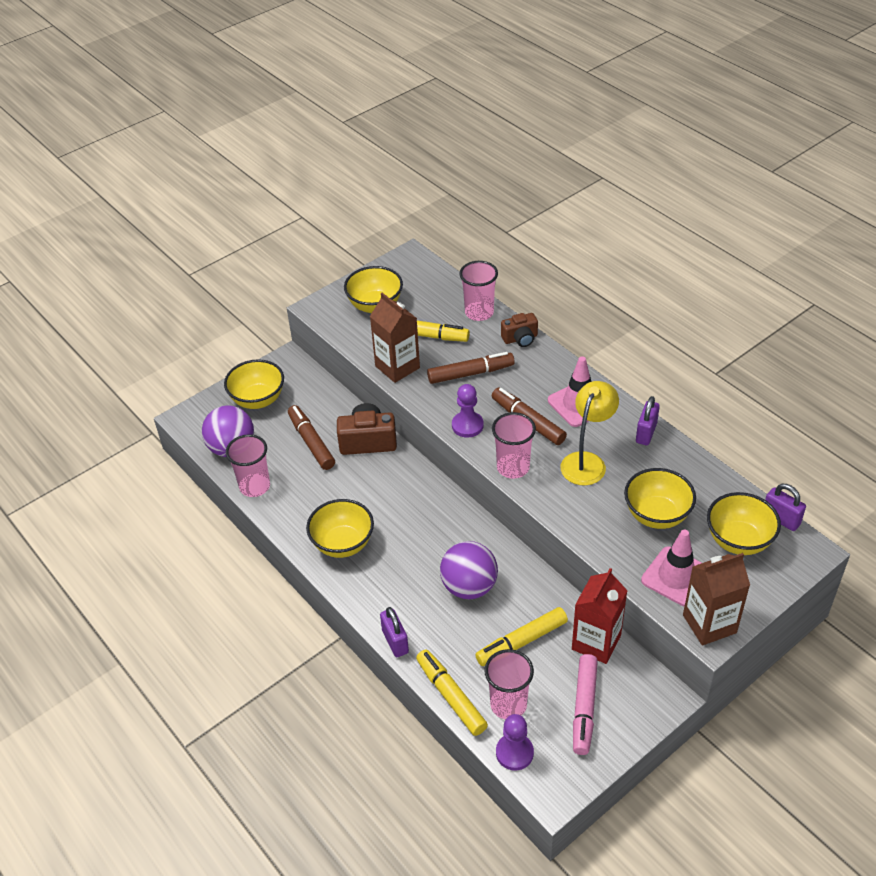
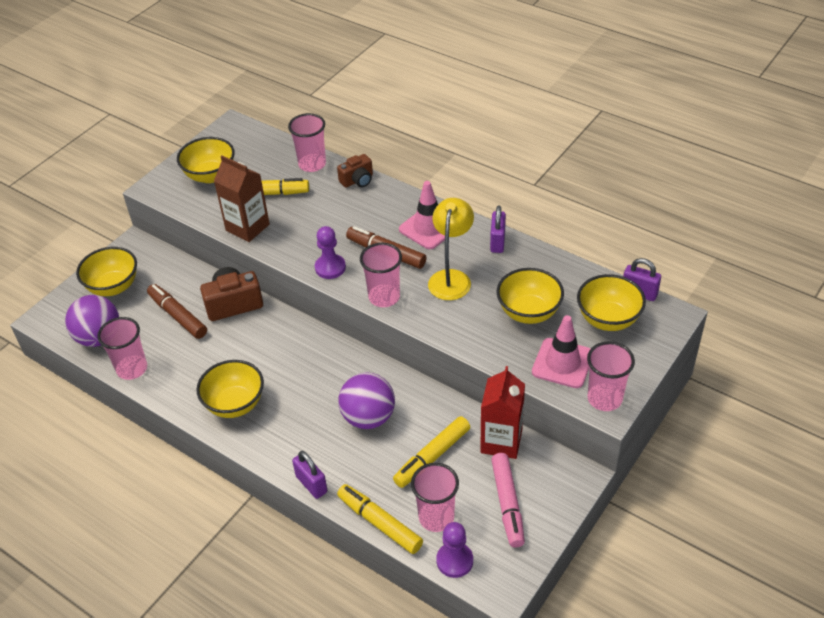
camera: 15 degrees left, 0 degrees up
brown marker [427,352,515,384] -> none
brown carton [683,553,750,646] -> pink cup [587,341,635,411]

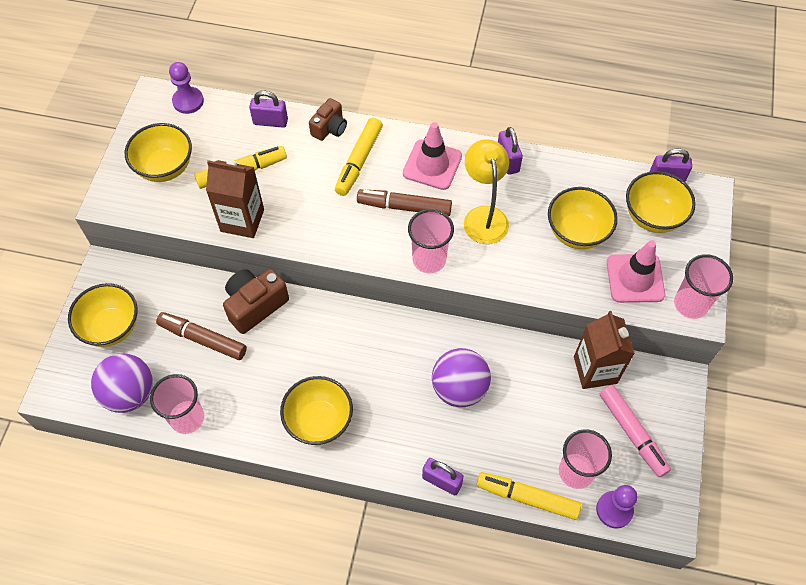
camera: 25 degrees left, 15 degrees up
pink cup [288,113,326,172] -> purple padlock [249,91,288,128]
purple pawn [315,226,346,279] -> purple pawn moved to [169,62,204,114]
yellow marker [393,416,470,488] -> yellow marker moved to [335,118,383,196]
red carton [480,366,525,459] -> brown carton [574,311,635,389]

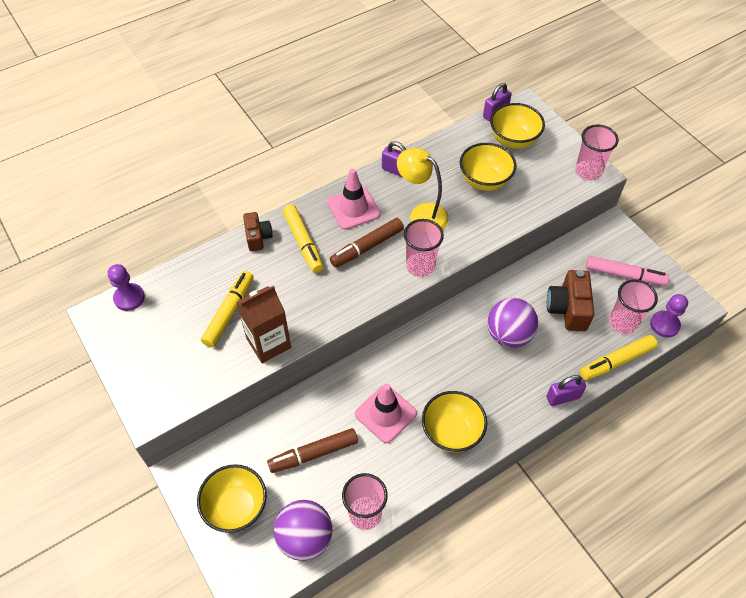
camera: 45 degrees left, 5 degrees down
yellow bowl [125,123,192,182] -> none
brown camera [223,269,289,334] -> brown camera moved to [547,270,594,331]
purple padlock [249,91,288,128] -> none
brown carton [574,311,635,389] -> none
pink traffic cone [607,240,665,303] -> pink traffic cone moved to [355,384,417,443]

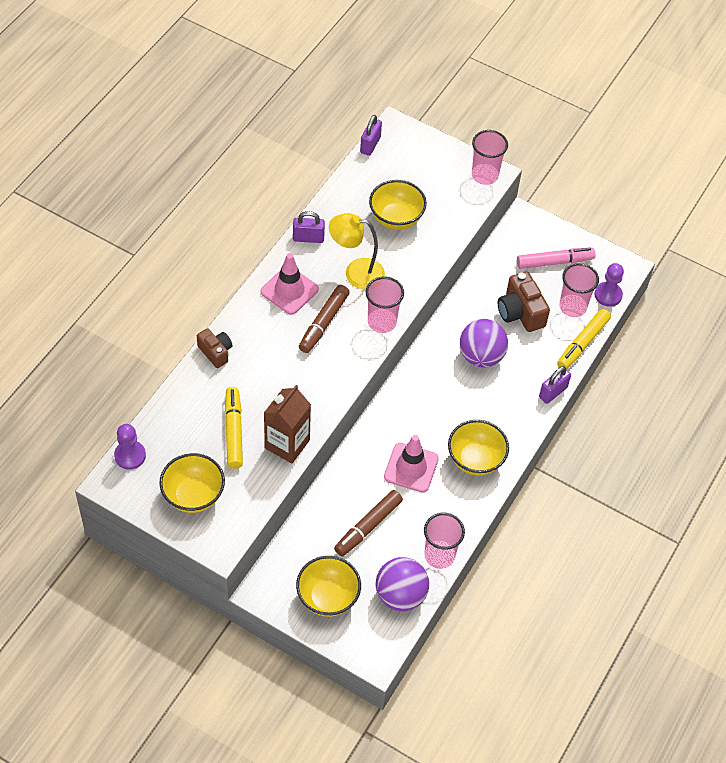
camera: 30 degrees left, 0 degrees up
yellow marker [283,204,324,273] -> none
yellow bowl [490,103,545,149] -> yellow bowl moved to [159,453,225,513]

